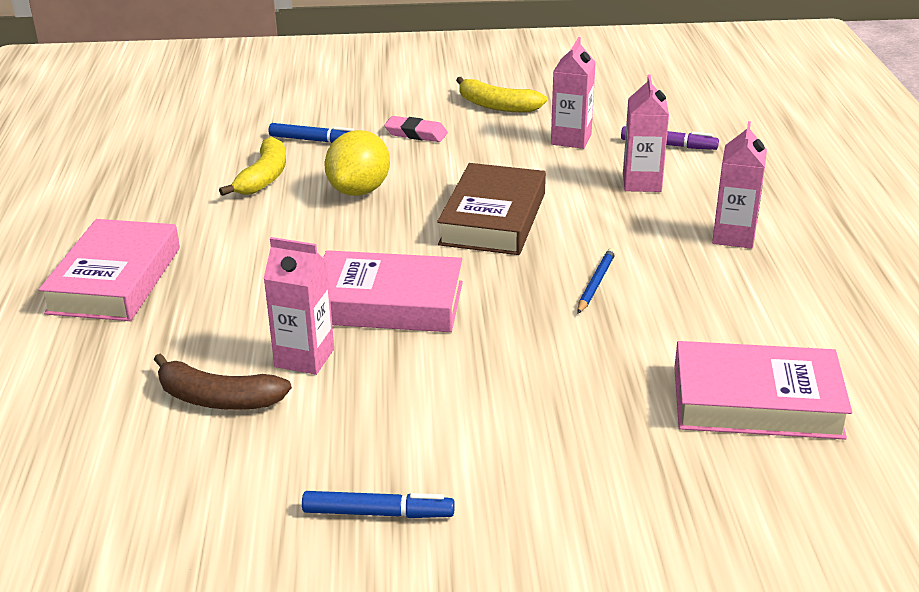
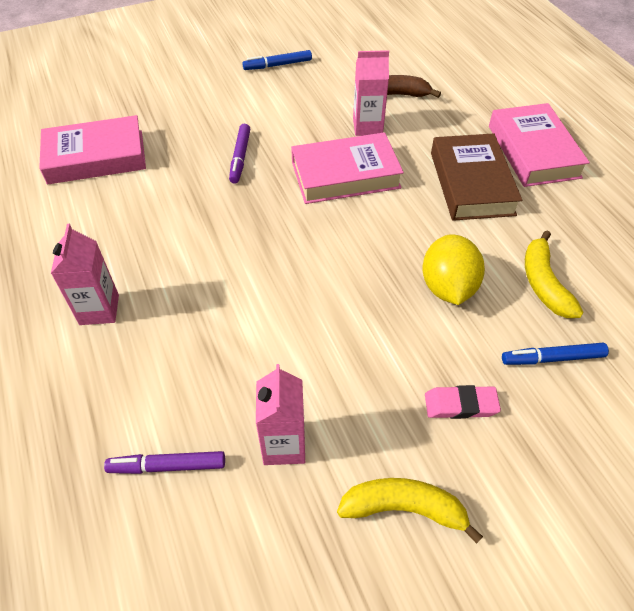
camera: 160 degrees right, 20 degrees up
brown book [437,163,546,255] -> brown book moved to [431,133,522,221]
blue pencil [577,248,616,314] -> none
pink carton [623,75,669,192] -> none
none -> purple marker [229,124,250,184]

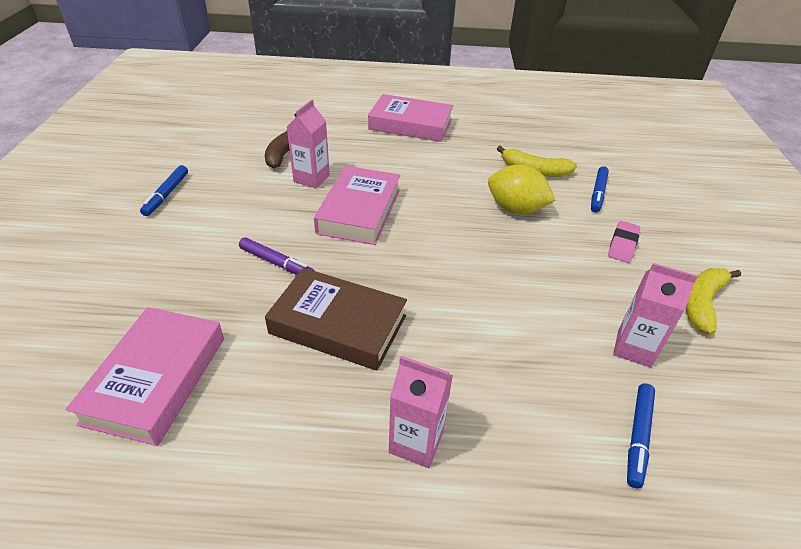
camera: 65 degrees left, 10 degrees down
purple marker [104,451,225,474] -> blue marker [627,384,655,489]
brown book [431,133,522,221] -> brown book moved to [265,268,407,370]

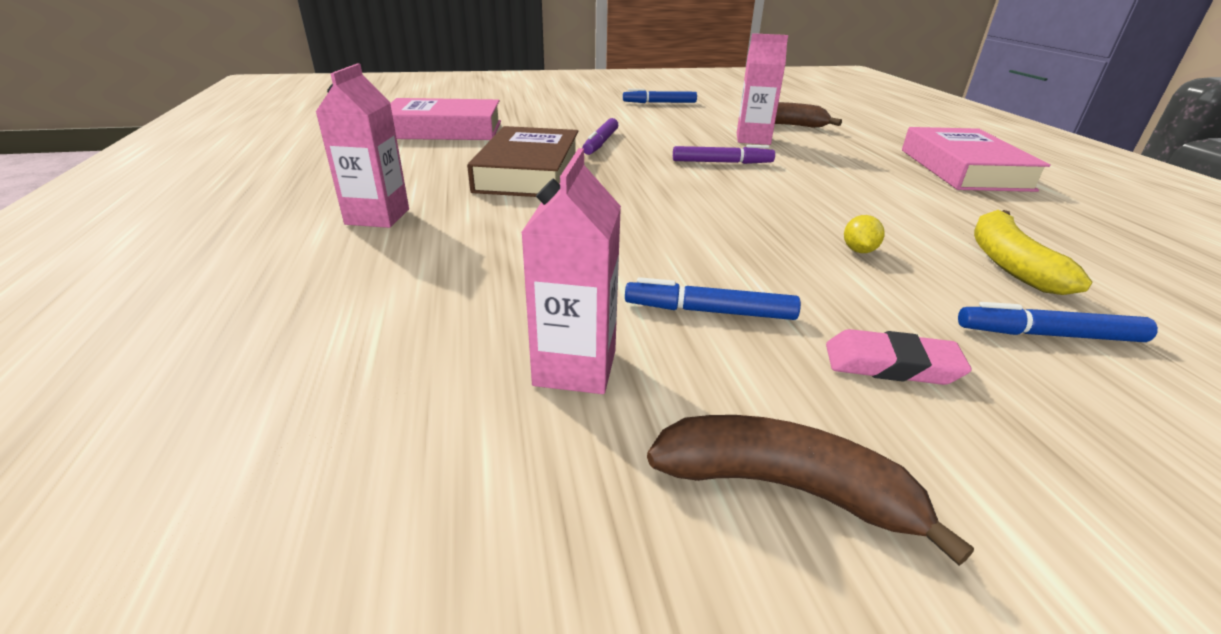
camera: 75 degrees right, 10 degrees down
pink book [314,166,400,245] -> purple marker [673,145,775,164]
yellow lemon [488,164,556,214] -> yellow lemon [844,215,885,253], size x0.43
blue marker [627,384,655,489] -> blue marker moved to [625,277,801,320]
yellow banana [686,268,741,335] -> brown banana [647,415,974,566]

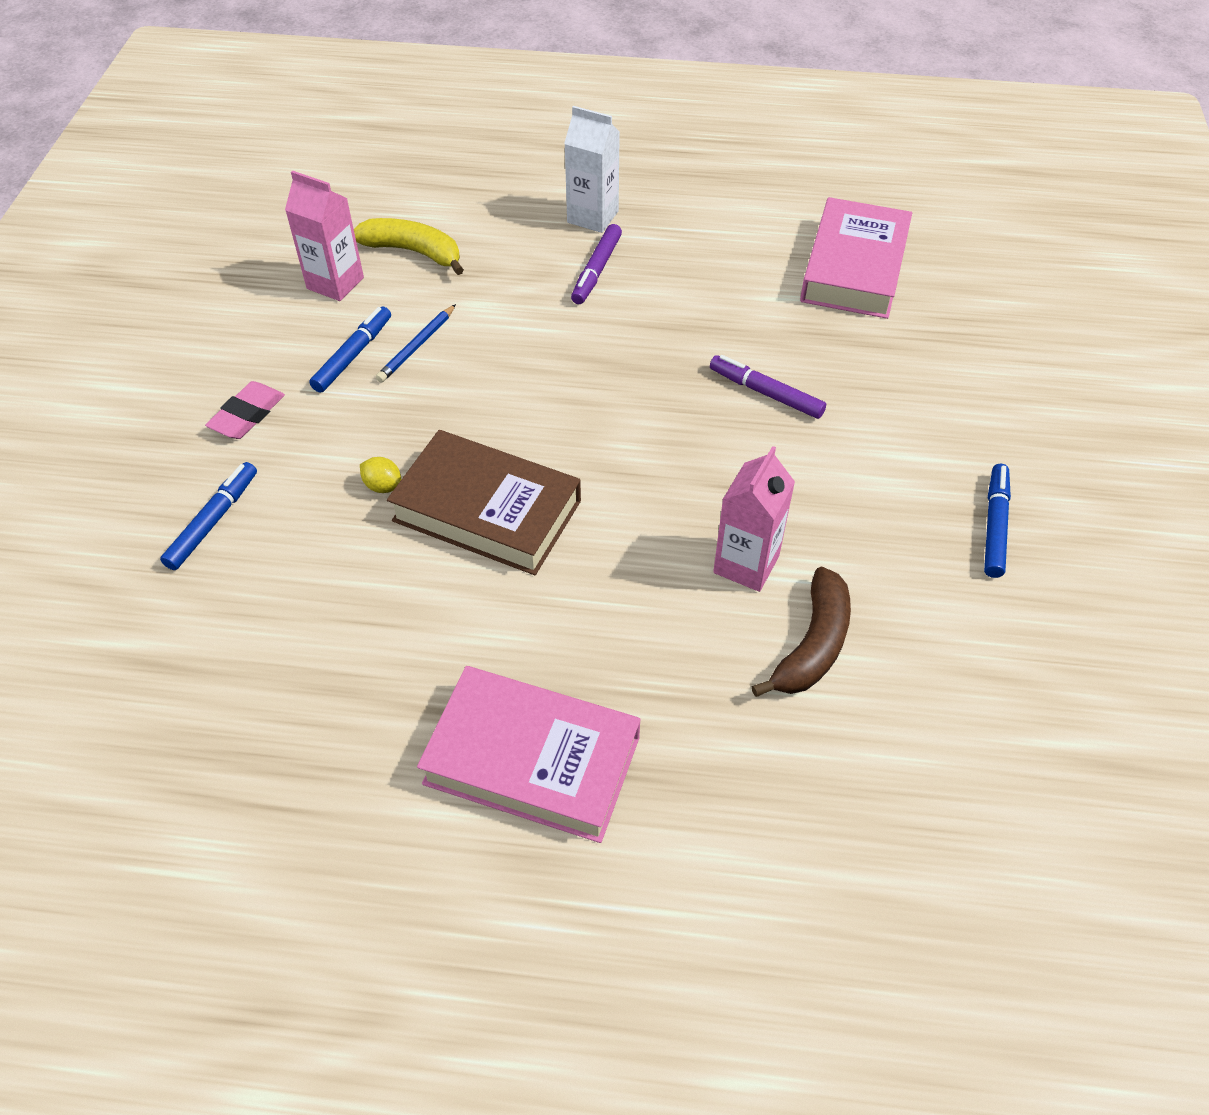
camera: 110 degrees right, 20 degrees up
pink carton [316,64,409,228] -> white carton [564,106,620,233]
brown book [467,126,578,197] -> brown book moved to [387,430,581,575]
brown banana [647,415,974,566] -> none
purple marker [673,145,775,164] -> purple marker moved to [571,224,622,304]
yellow banana [974,210,1092,295] -> yellow banana moved to [354,218,464,275]
none -> blue pencil [376,304,456,383]

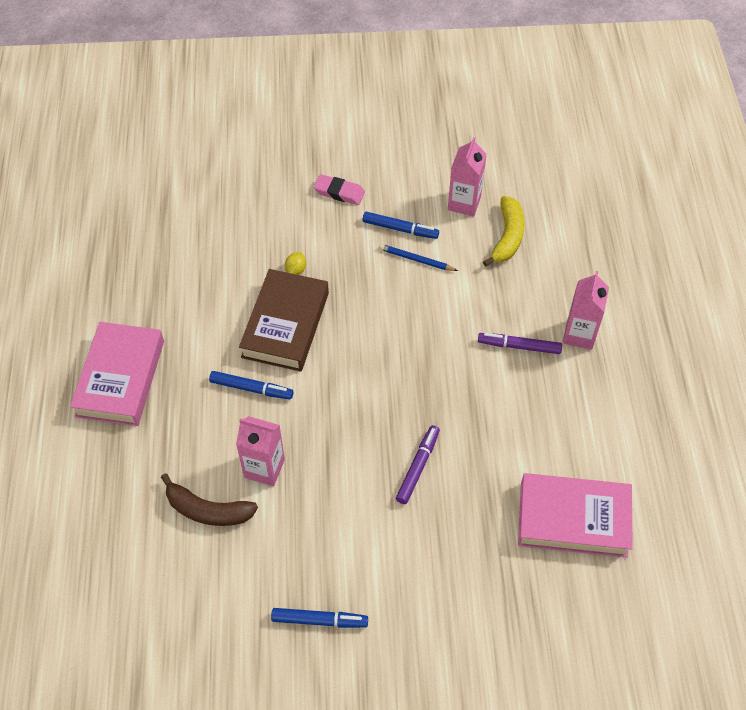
camera: 80 degrees right, 5 degrees up
blue marker [160,462,257,570] -> blue marker moved to [209,371,293,400]
white carton [564,106,620,233] -> pink carton [563,271,609,350]

